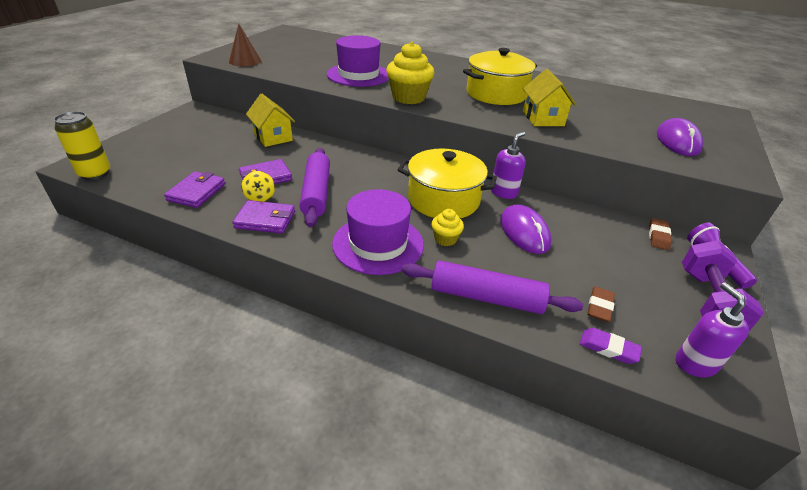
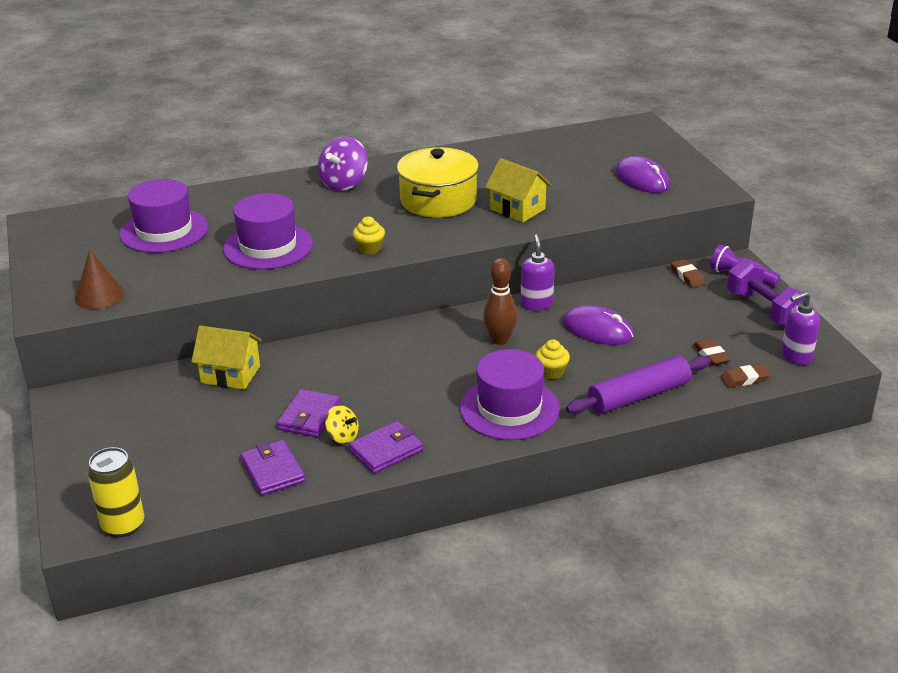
camera: 40 degrees left, 5 degrees down
purple rolling pin [299,148,330,227] -> none
yellow cupcake [386,42,434,104] -> yellow cupcake [353,216,385,255], size x0.53
yellow pot [398,149,497,218] -> brown bowling pin [483,258,517,345]
purple eraser [580,328,642,364] -> brown eraser [720,364,771,388]
purple soap dispenser [676,282,749,378] -> purple soap dispenser turned 60 degrees counterclockwise [781,291,820,365]
none -> purple hat [119,179,208,253]
none -> purple spinning top [318,137,368,191]

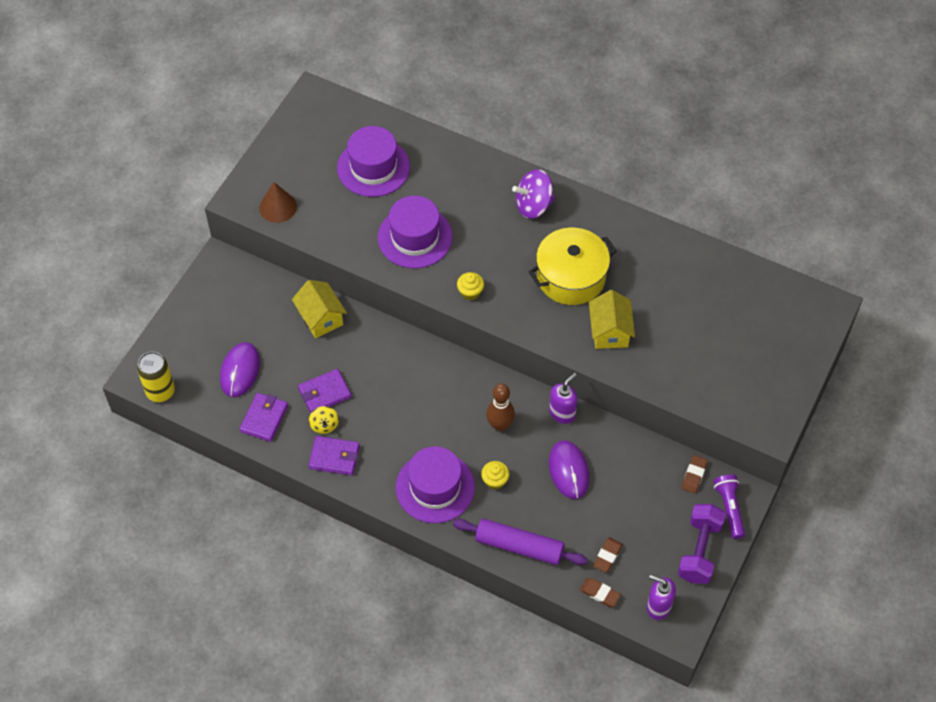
camera: 45 degrees right, 25 degrees up
purple mouse [615,156,670,193] -> purple mouse moved to [220,342,260,397]

